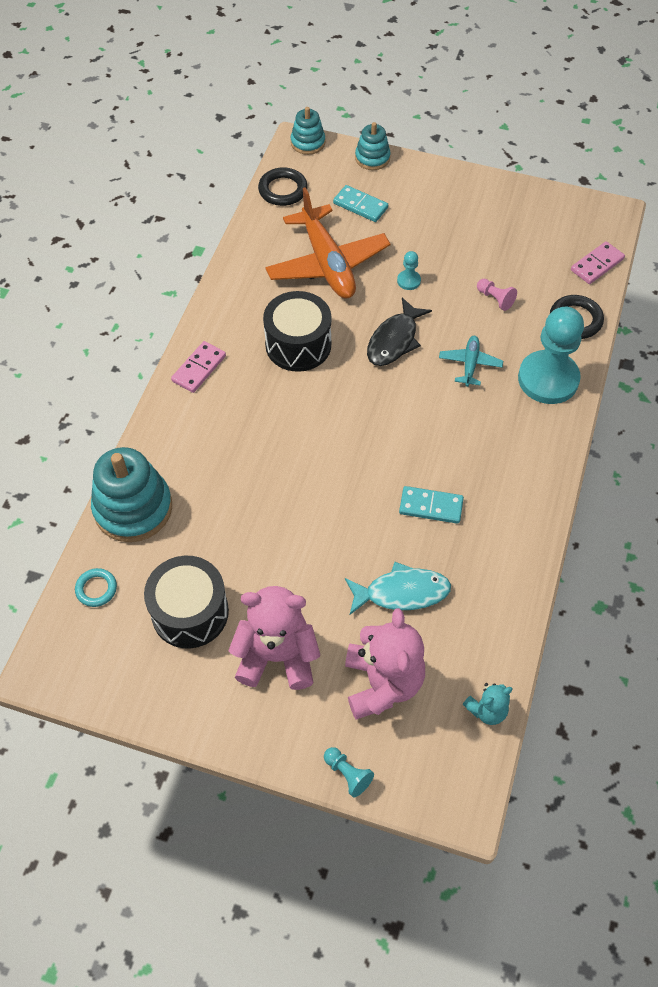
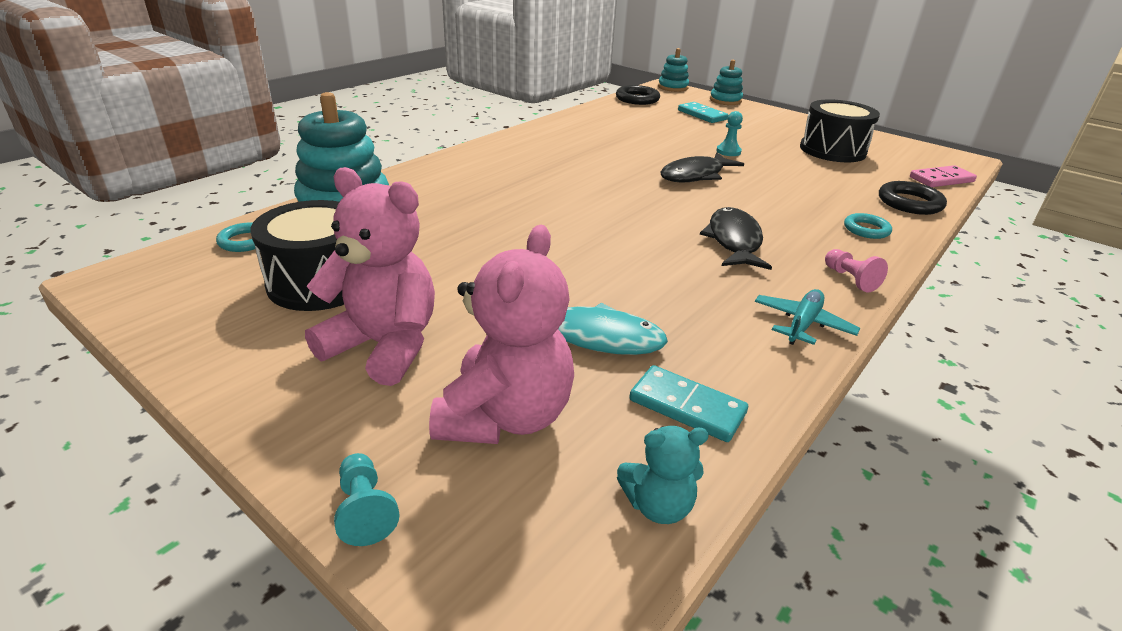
camera: 20 degrees right, 25 degrees down
pink domino [171,341,226,393] -> none
black drum [263,291,332,372] -> black drum moved to [800,99,880,162]
orange plane [265,187,390,299] -> none
turquoise domino [399,486,464,524] -> turquoise domino moved to [629,365,748,442]
turquoise plane [439,336,503,387] -> turquoise plane moved to [755,289,860,345]
pink pawn [477,279,517,311] -> pink pawn moved to [825,249,888,292]
turquoise pawn [518,307,584,404] -> turquoise ring [844,213,892,239]
none -> black fish [700,207,772,270]

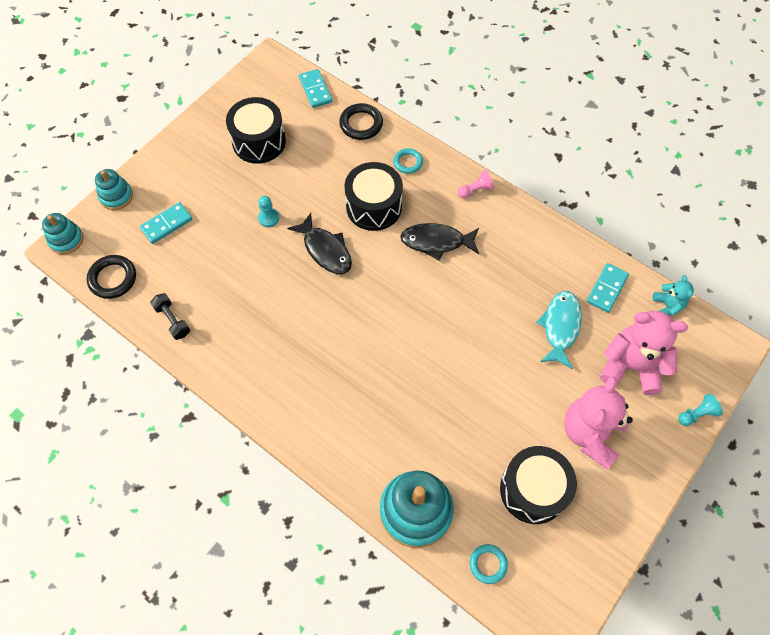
camera: 90 degrees left, 30 degrees up
turquoise plane [755,289,860,345] -> none
pink domino [910,165,977,187] -> turquoise domino [299,69,332,108]
none -> black dumbbell [150,293,190,340]
none -> black drum [344,162,403,231]

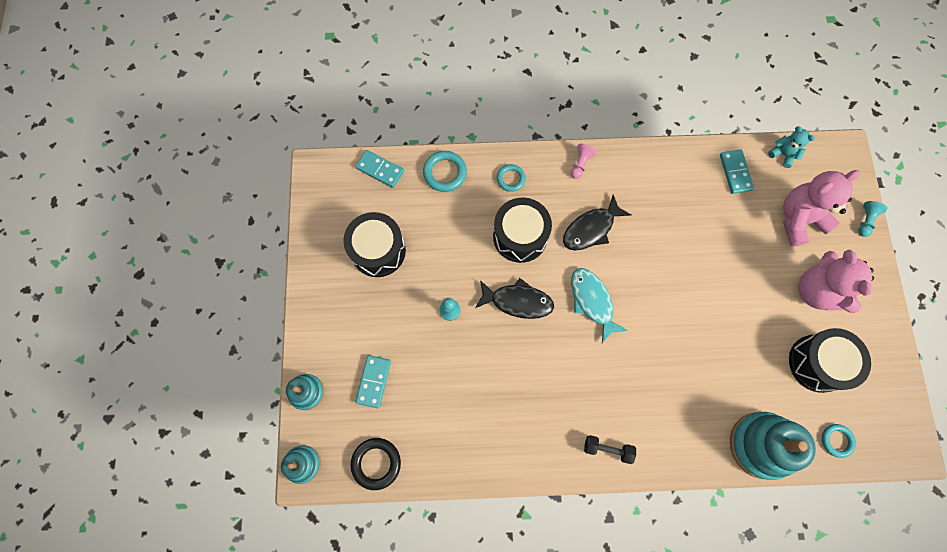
camera: 40 degrees left, 10 degrees up
black dumbbell [150,293,190,340] -> black dumbbell moved to [584,435,636,464]
black ring [339,103,383,140] -> turquoise ring [423,151,467,192]
turquoise fish [536,291,582,369] -> turquoise fish moved to [571,268,628,343]

